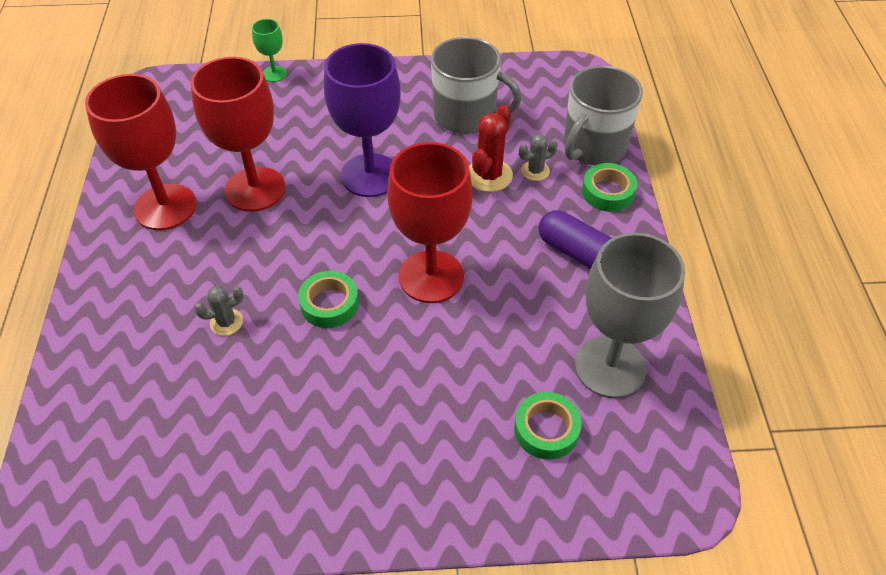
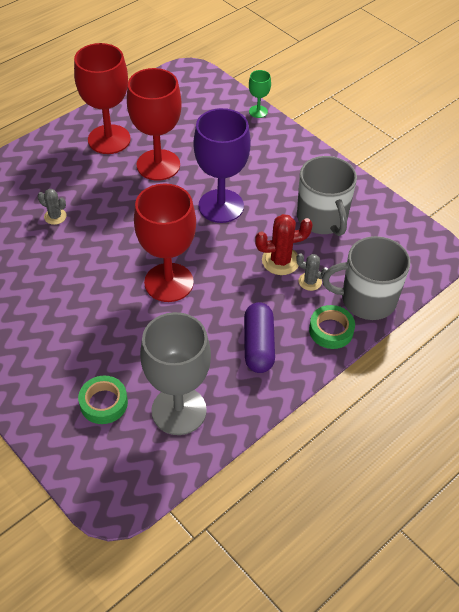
camera: 50 degrees right, 0 degrees up
green tape [298,271,359,328] -> none

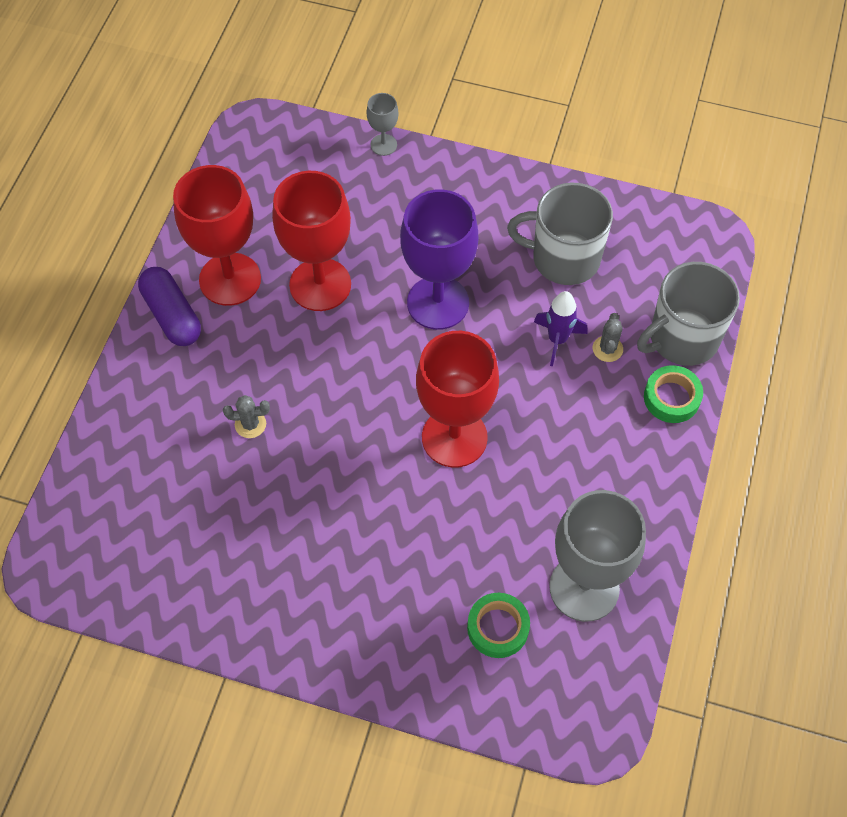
camera: 30 degrees left, 10 degrees up
purple capsule [244,302,275,373] -> purple capsule moved to [138,267,201,346]
green goblet [249,70,271,118] -> grey goblet [366,93,399,156]
red cactus [255,214,313,275] -> purple rocket [534,291,588,366]
grey cactus [296,253,328,291] -> grey cactus turned 75 degrees counterclockwise [593,313,623,362]
grey mug [297,156,357,236] -> grey mug turned 150 degrees clockwise [507,183,613,285]

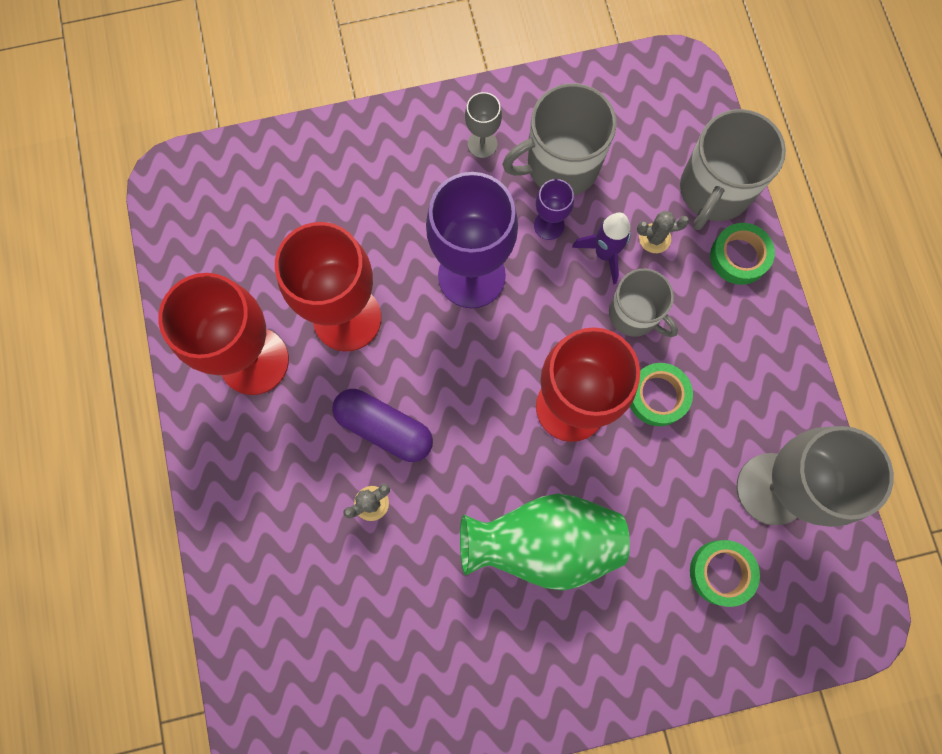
camera: 30 degrees left, 15 degrees up
purple capsule [138,267,201,346] -> purple capsule moved to [332,389,433,462]
grey goblet [366,93,399,156] -> grey goblet moved to [465,92,502,158]
grey cactus [593,313,623,362] -> grey cactus turned 75 degrees counterclockwise [637,211,689,253]
none -> green vase [460,493,630,590]
none -> purple goblet [534,179,574,240]
none -> grey mug [609,269,678,337]
none -> green tape [630,363,693,426]

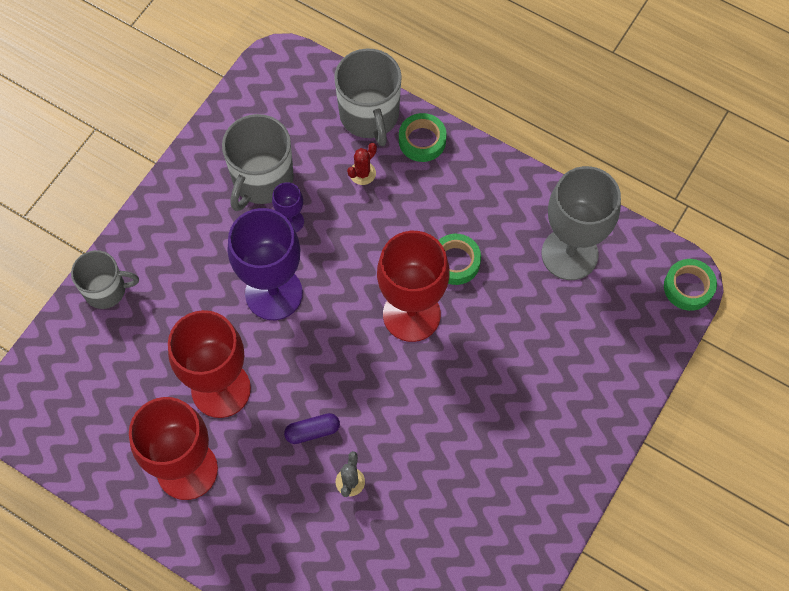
camera: 45 degrees left, 10 degrees down
purple capsule [332,389,433,462] -> purple capsule [284,413,340,444], size x0.62
green vase [460,493,630,590] -> none
grey goblet [465,92,502,158] -> none
purple rocket [572,213,631,285] -> none
grey mug [609,269,678,337] -> grey mug moved to [71,250,139,309]
grey cactus [637,211,689,253] -> red cactus [347,143,377,185]
green tape [690,540,760,607] -> green tape moved to [664,259,717,311]

